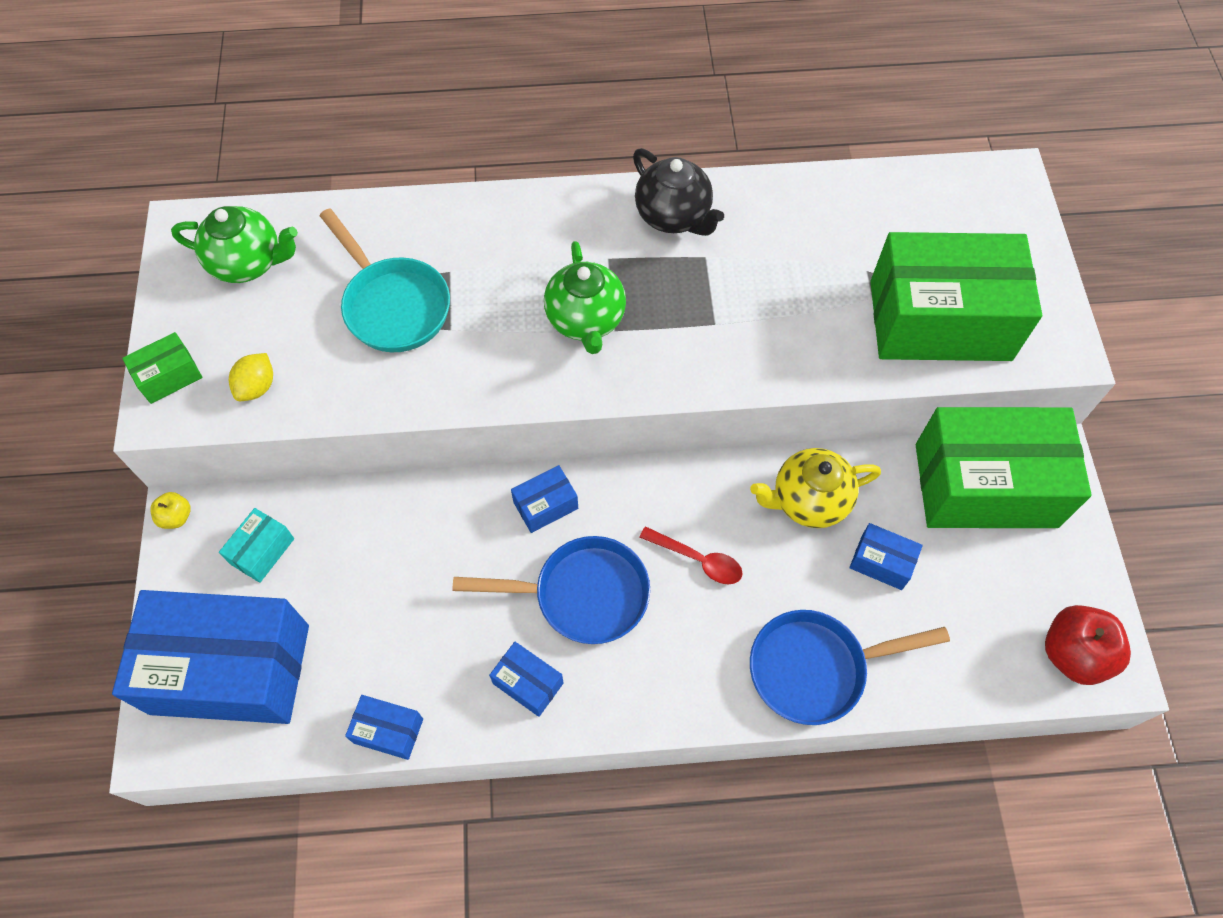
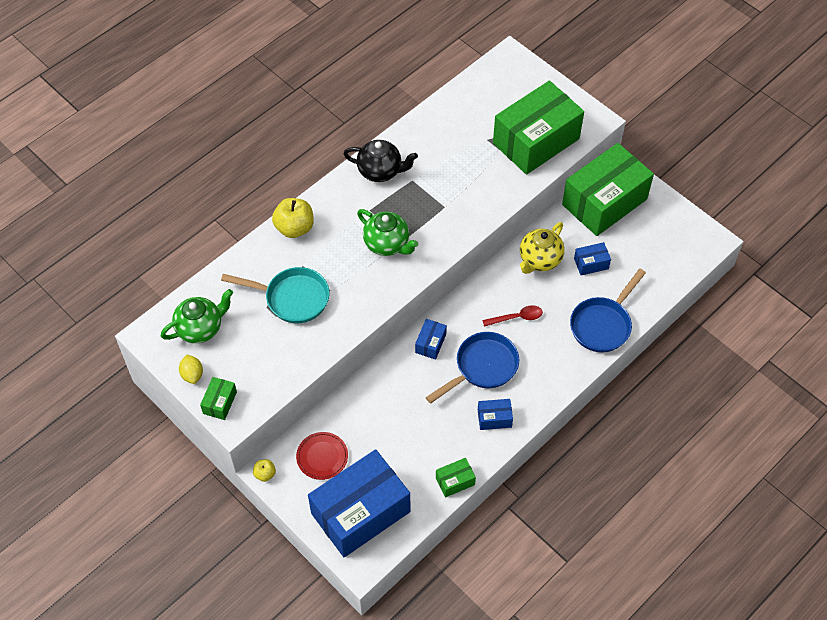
camera: 40 degrees left, 5 degrees down
turquoise box [219,508,294,583] -> red plate [296,432,348,480]
yellow lemon [229,353,273,401] -> yellow lemon moved to [179,355,203,384]
blue box [345,695,423,760] -> green box [436,458,476,497]
red apple [1045,605,1131,685] -> none
none -> yellow apple [272,198,314,238]

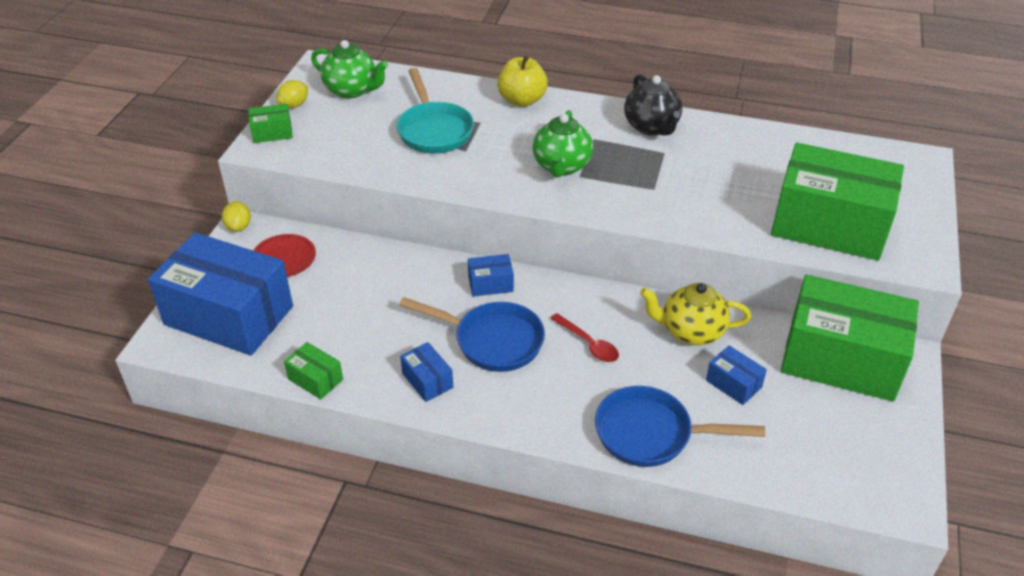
camera: 60 degrees right, 15 degrees down
yellow apple [253,459,276,482] -> yellow lemon [222,201,251,232]

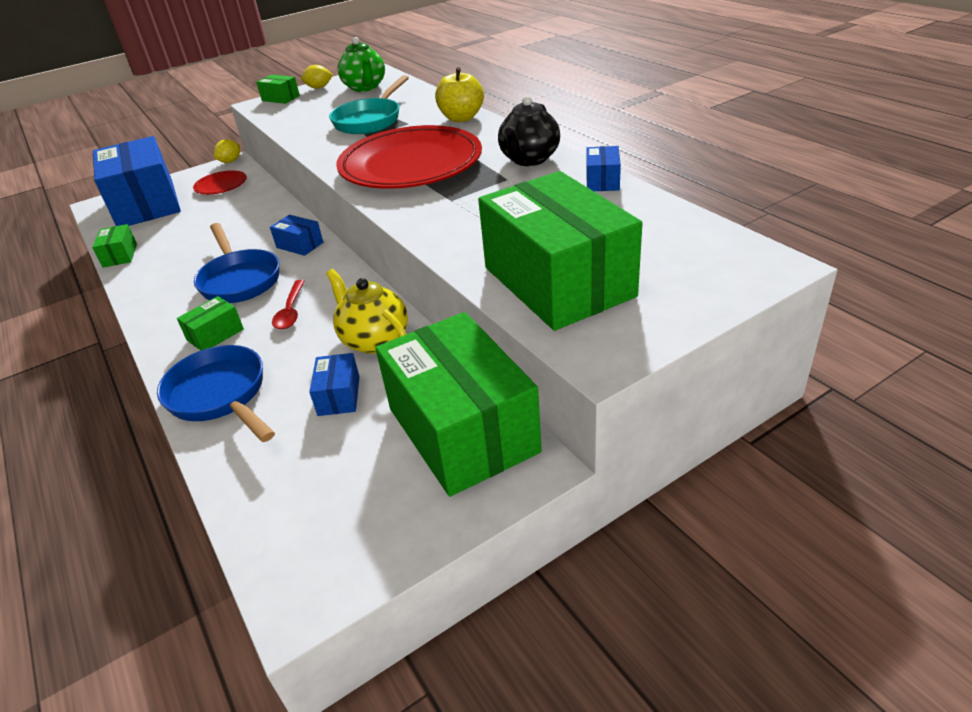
camera: 45 degrees right, 5 degrees down
blue box [400,342,453,402] -> blue box moved to [586,146,621,191]
green teapot [533,110,593,177] -> red plate [336,125,482,189]
none -> green box [177,296,244,350]

